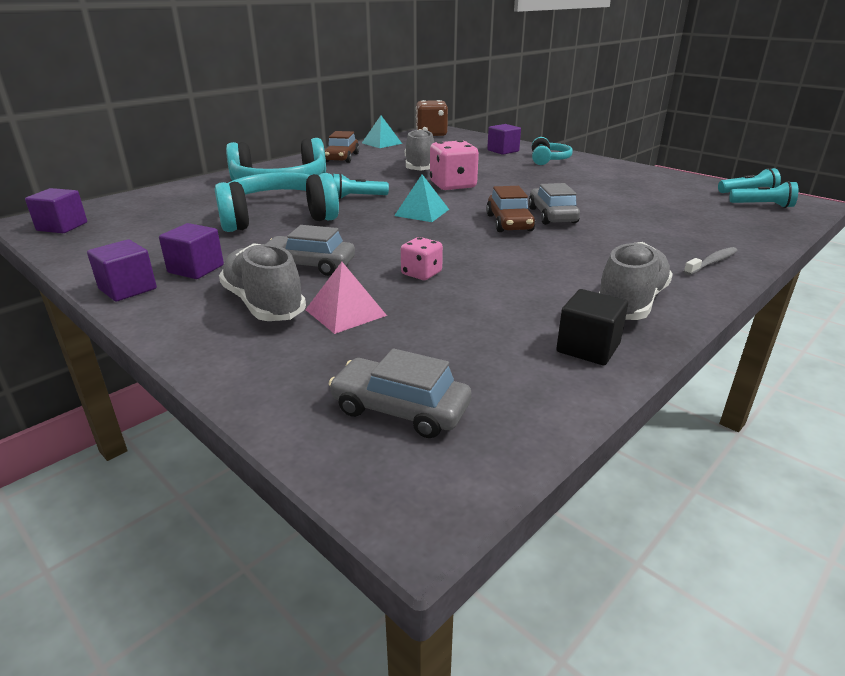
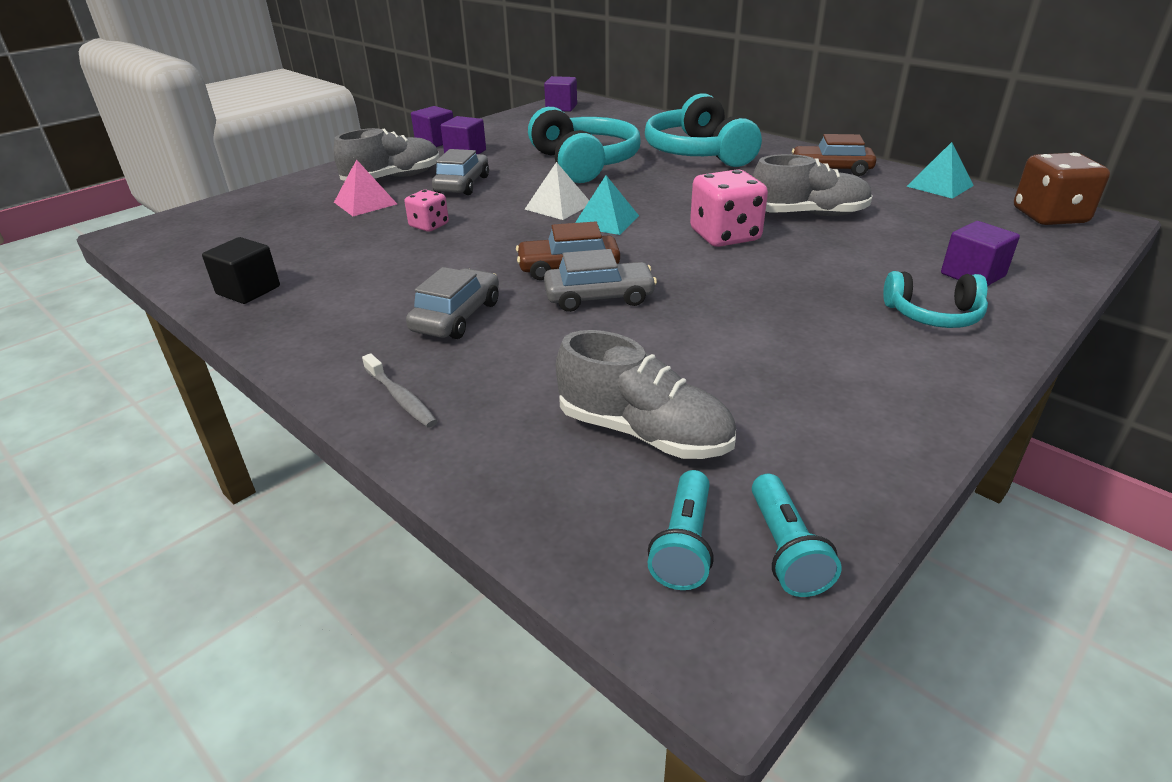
camera: 90 degrees right, 5 degrees up
grey car [329,348,471,438] -> grey car moved to [406,267,499,339]
turquoise flashlight [333,173,389,199] -> none
grey shoe [599,242,673,320] -> grey shoe moved to [556,330,736,459]
none -> white pyramid [525,162,589,220]

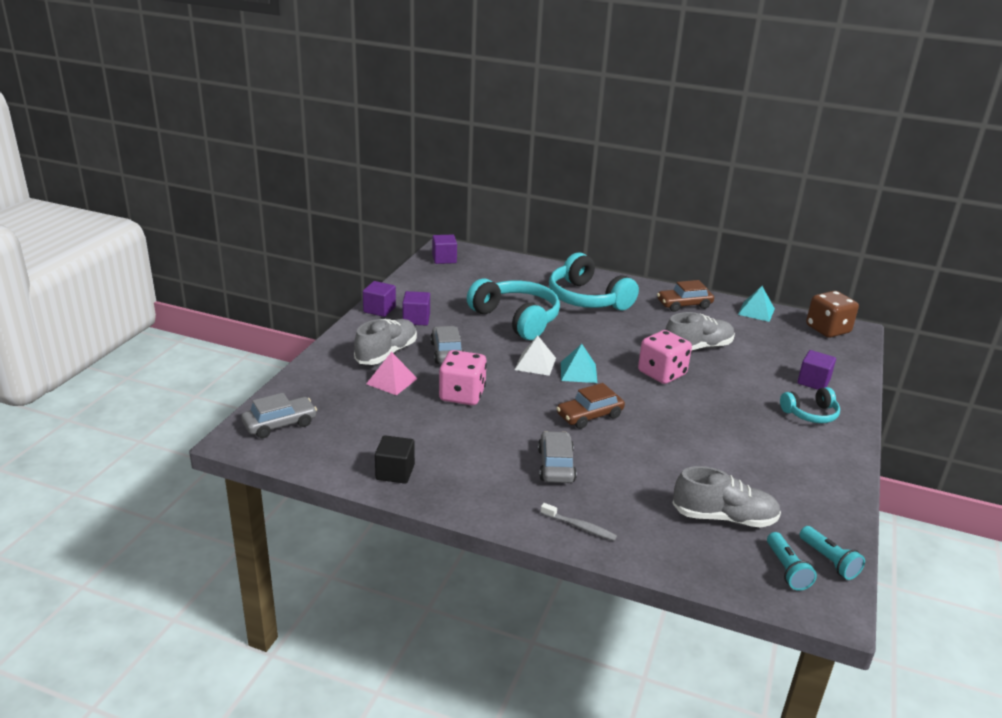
camera: 25 degrees left, 5 degrees down
pink dice [404,190,449,232] -> pink dice [439,350,487,405], size x1.76
grey car [544,249,657,312] -> grey car moved to [241,393,317,438]

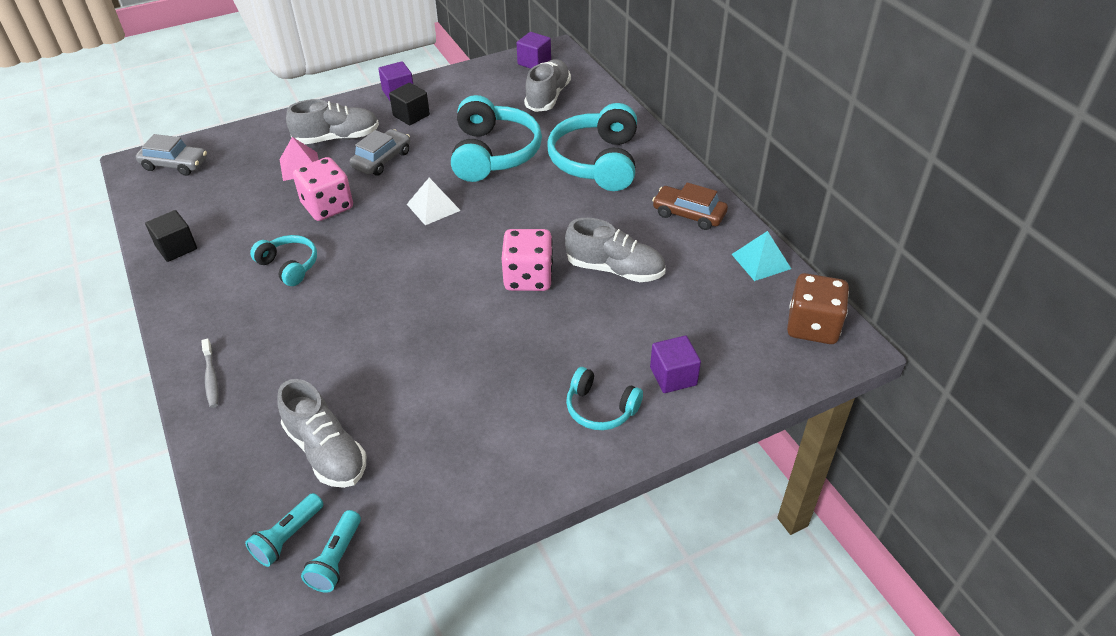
camera: 45 degrees right, 15 degrees up
purple cube [402,291,430,326] -> black cube [389,83,430,125]
grey car [538,431,577,483] -> none
brown car [556,383,625,429] -> none
turquoise pyramid [561,344,597,383] -> none
none -> turquoise headphones [250,235,317,286]
none -> grey shoe [524,59,571,112]

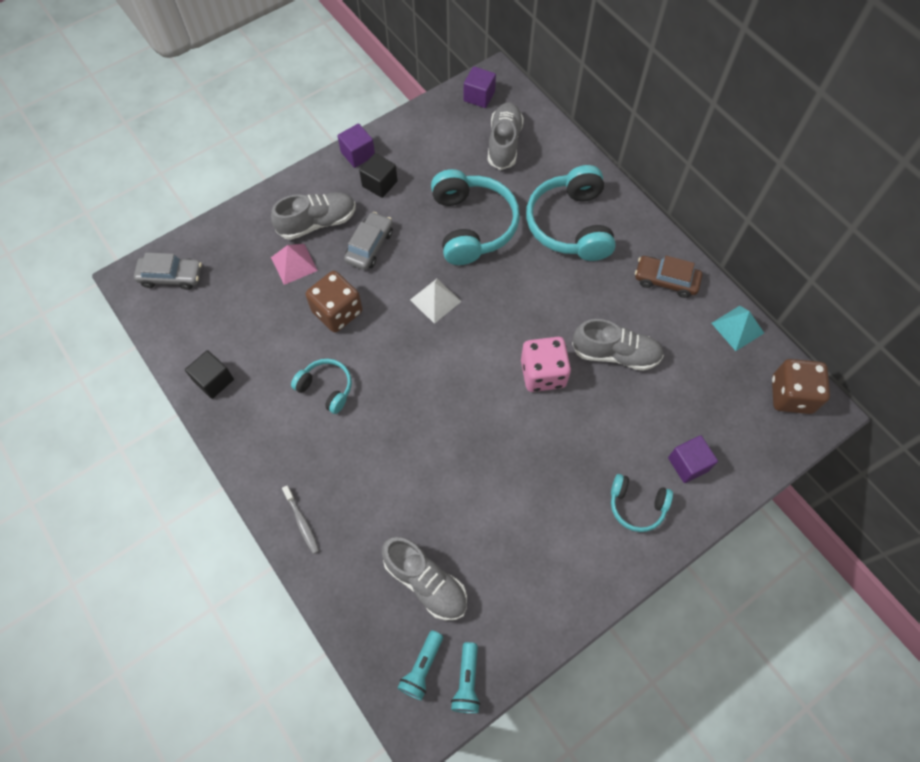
camera: 10 degrees left, 20 degrees up
pink dice [293,157,353,221] -> brown dice [306,271,362,333]

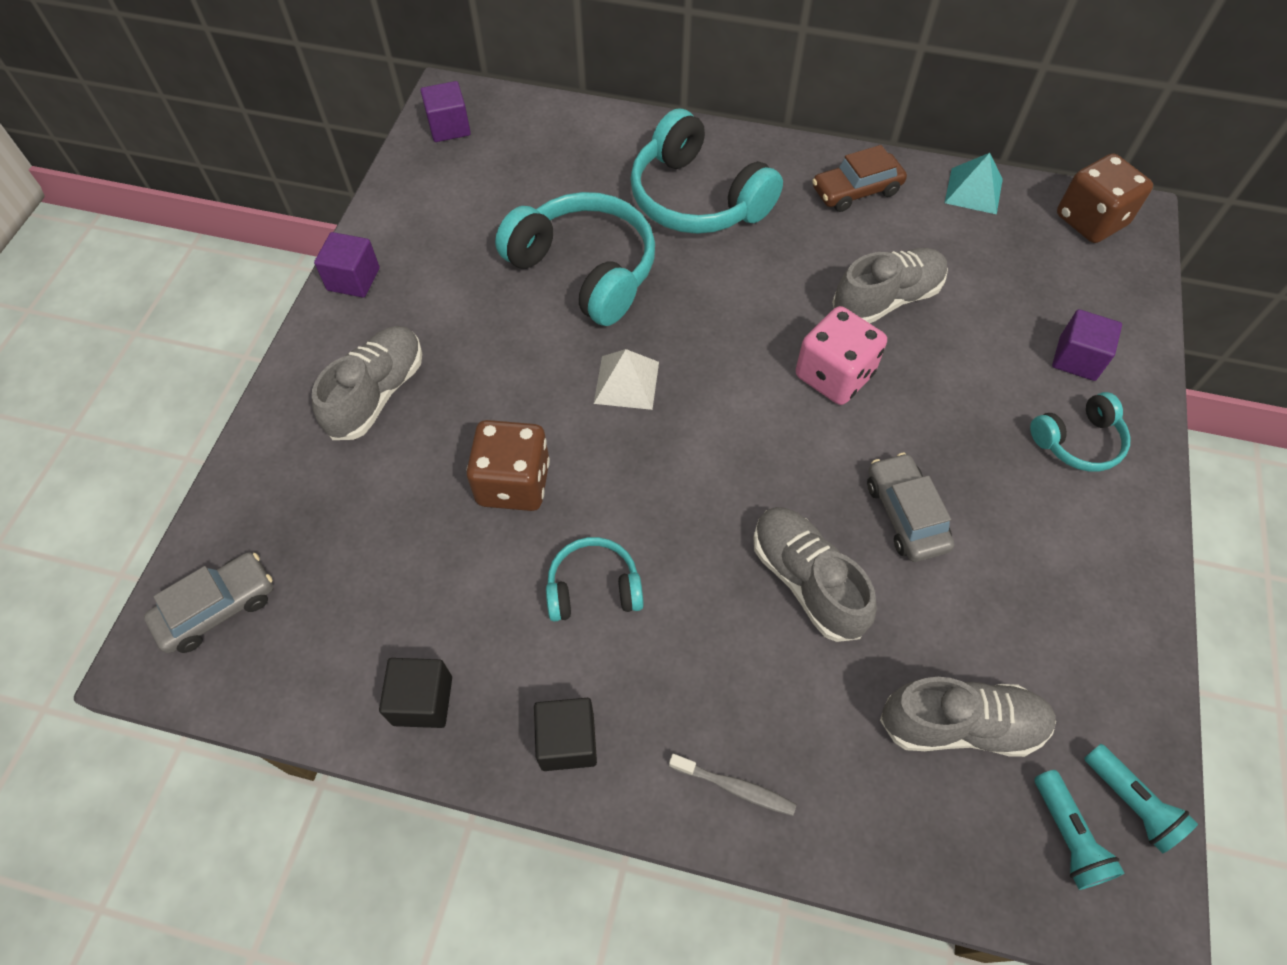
camera: 40 degrees left, 5 degrees down
pink pyramid [271,244,318,285] -> none
grey car [344,212,393,270] -> grey car moved to [867,453,954,562]
black cube [359,153,398,198] -> black cube moved to [534,698,597,771]
grey shoe [488,102,524,170] -> grey shoe moved to [753,507,877,642]

